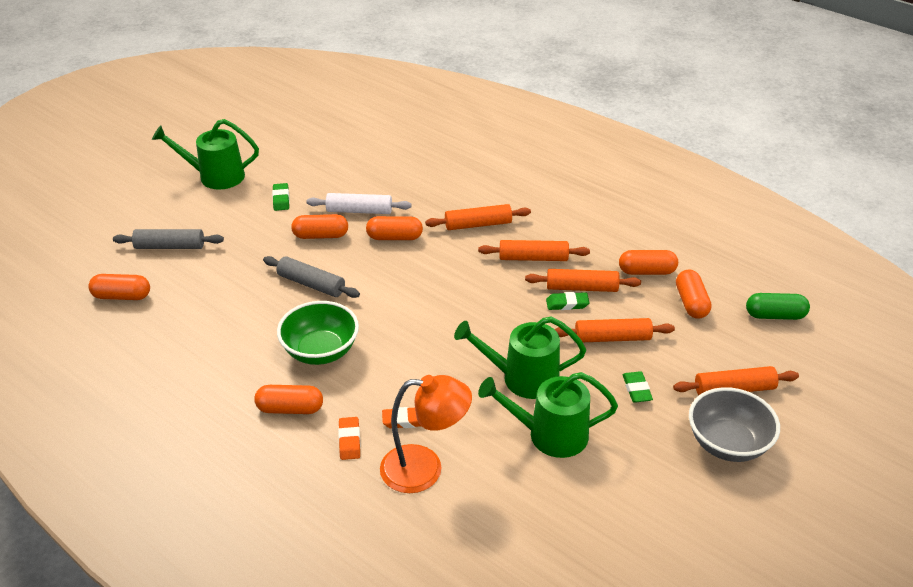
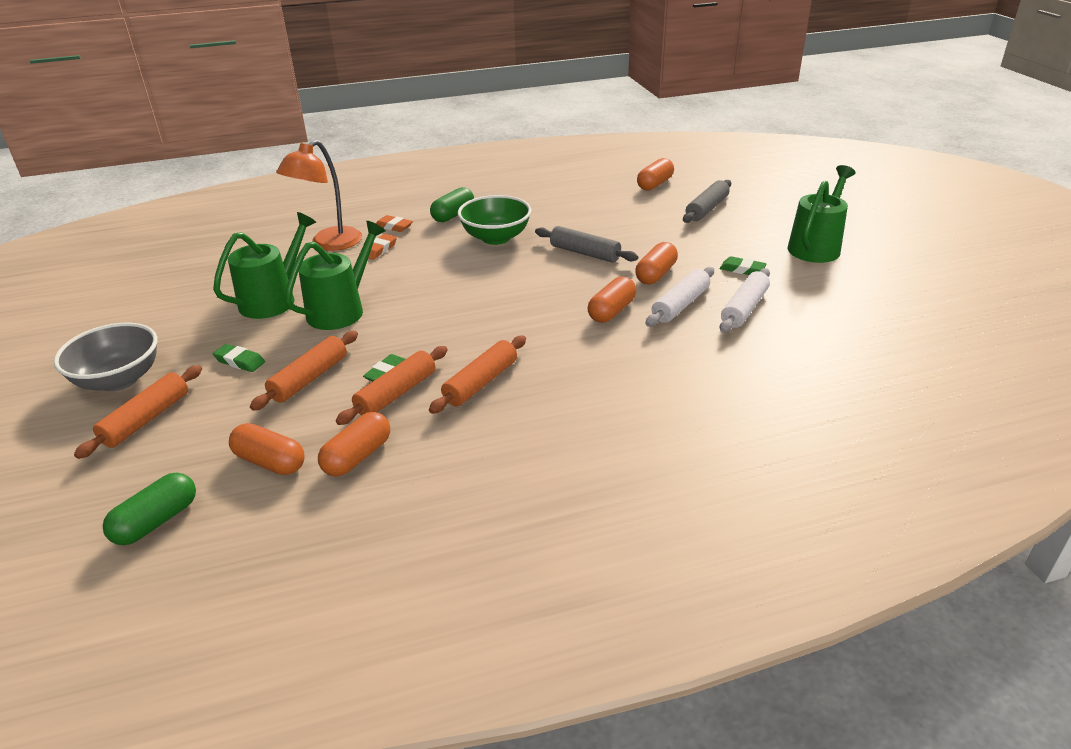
camera: 125 degrees right, 5 degrees down
orange capsule [254,385,323,414] -> green capsule [430,187,474,222]
grey rolling pin [263,256,360,298] -> grey rolling pin turned 60 degrees clockwise [535,226,638,263]
orange rolling pin [425,204,531,230] -> none
none -> white rolling pin [720,268,770,333]

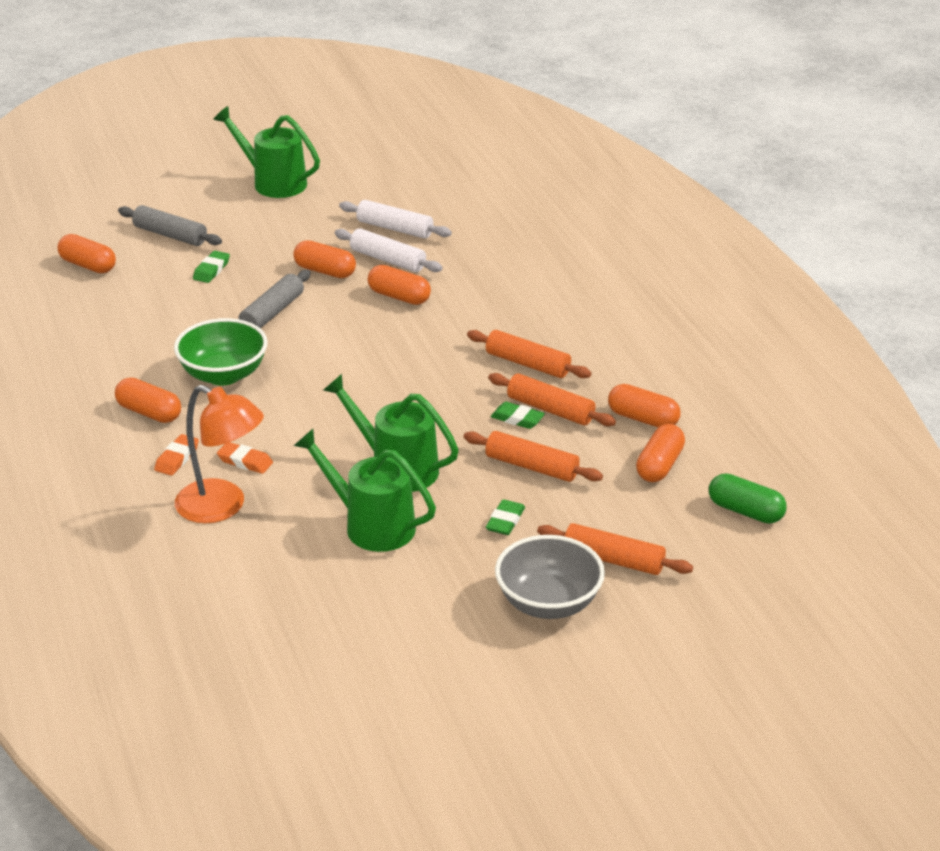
camera: 95 degrees left, 0 degrees up
green capsule [430,187,474,222] -> orange capsule [115,377,181,423]
green eraser [720,256,767,275] -> green eraser moved to [193,251,230,283]

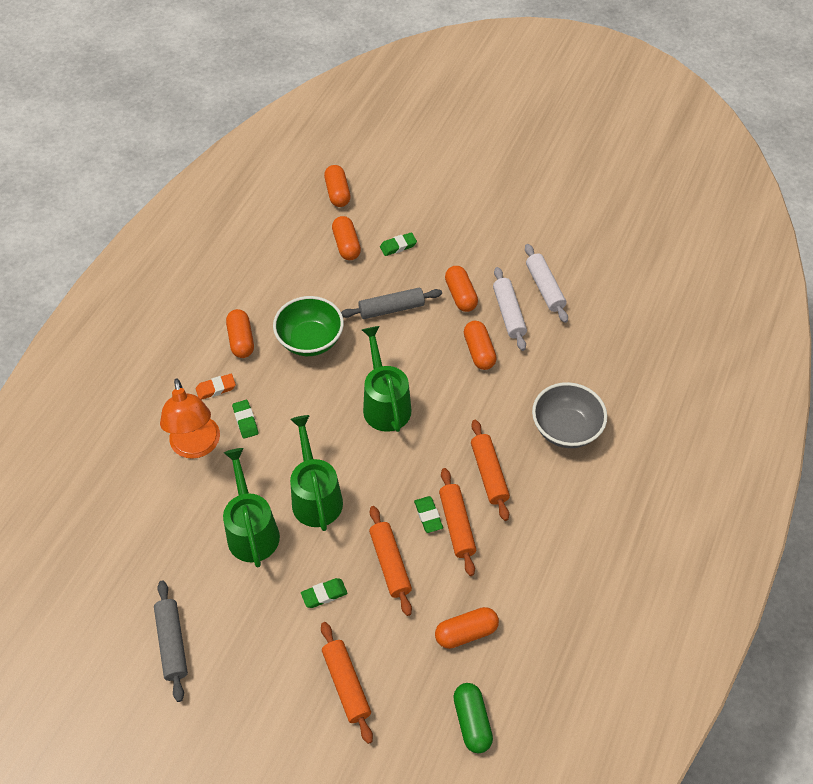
camera: 45 degrees right, 20 degrees up
grey rolling pin [118,205,222,246] -> grey rolling pin moved to [154,580,188,702]
green watering can [213,106,320,198] -> green watering can moved to [362,326,412,432]
orange eraser [217,442,273,474] -> green eraser [232,400,258,439]
grey bowl [495,535,605,619] -> grey bowl moved to [532,382,607,448]
orange capsule [608,384,681,427] -> orange capsule moved to [332,216,361,260]

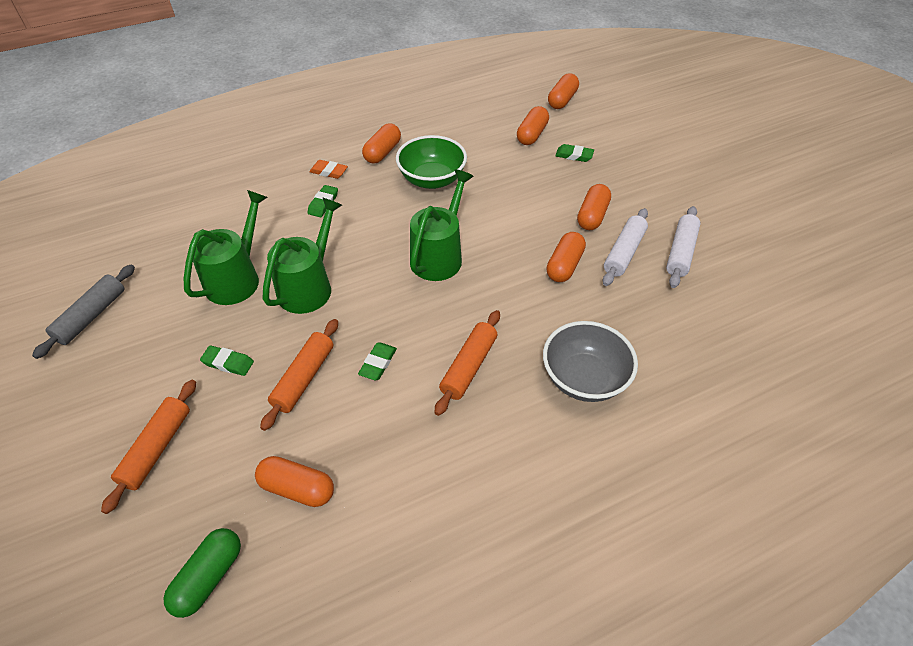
camera: 40 degrees right, 5 degrees down
orange lamp [160,379,220,459] -> none
grey rolling pin [341,288,442,319] -> none
orange rolling pin [439,468,476,576] -> none

